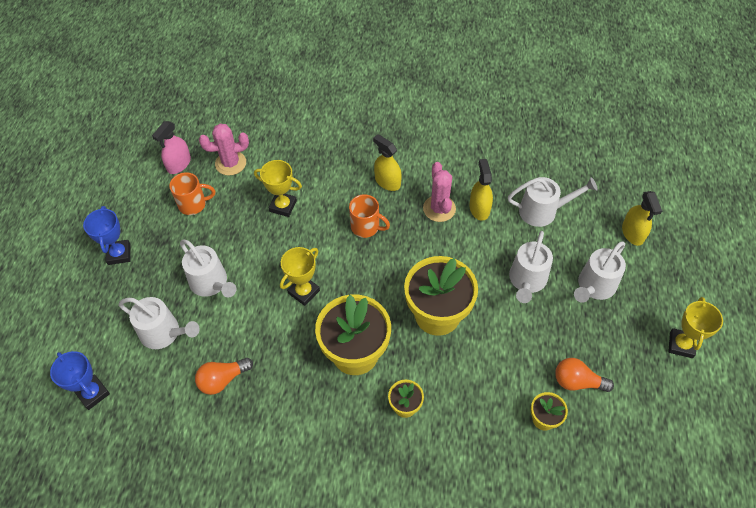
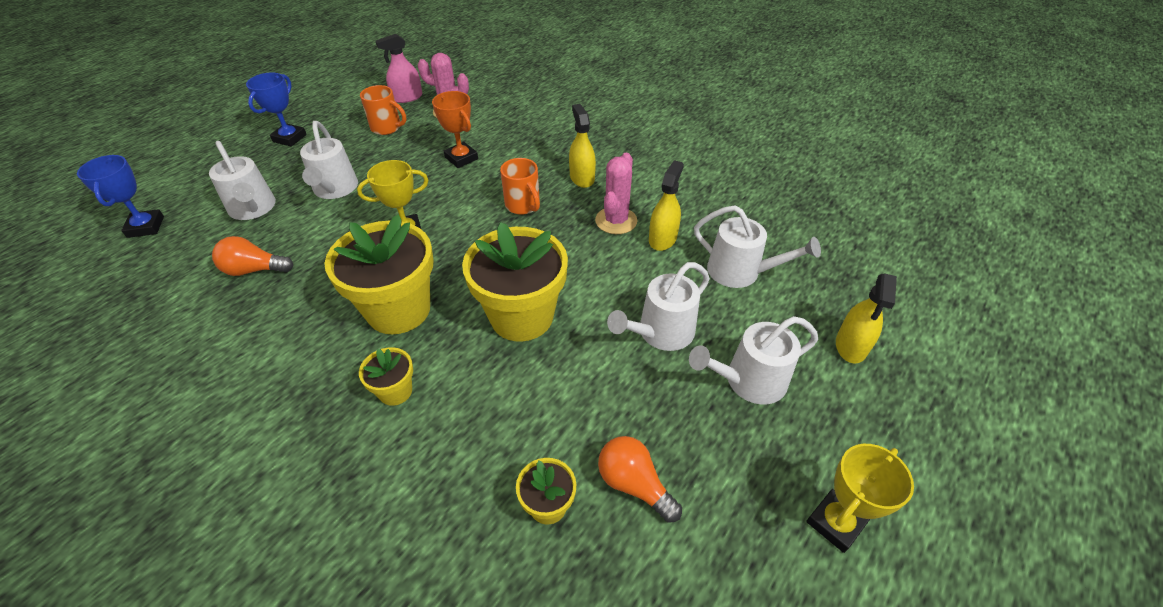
camera: 30 degrees right, 10 degrees down
yellow trophy [254,160,302,217] -> orange trophy [432,91,478,168]

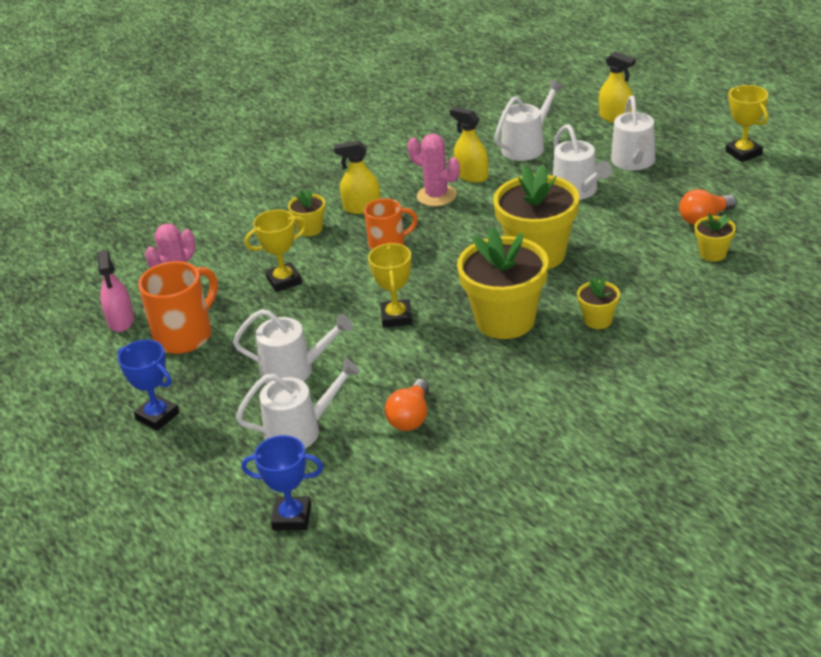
camera: 70 degrees left, 10 degrees down
orange mug [360,85,407,135] -> orange mug [138,261,218,354], size x1.52
orange trophy [432,91,478,168] -> yellow trophy [244,210,307,292]
none -> yellow flower pot [288,189,325,236]

